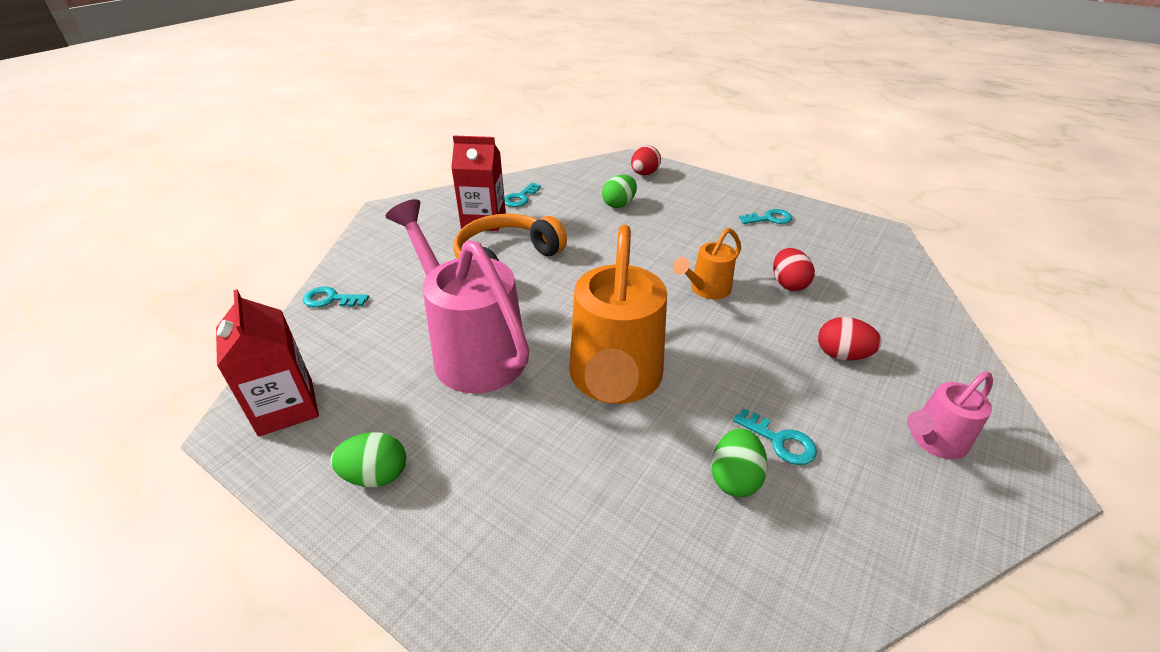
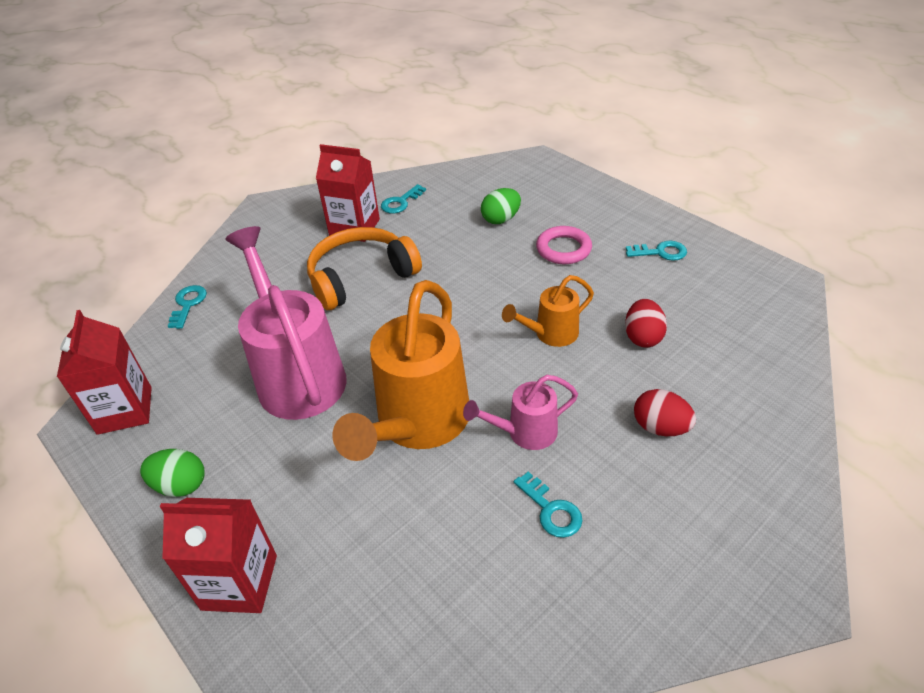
camera: 15 degrees right, 5 degrees up
turquoise key [303,287,369,308] -> turquoise key turned 75 degrees clockwise [168,285,207,329]
red egg [631,146,661,175] -> none
green egg [711,428,768,497] -> none
pink watering can [907,371,993,459] -> pink watering can moved to [463,375,578,450]
none -> red carton [160,498,277,613]
none -> pink ring [536,226,592,264]

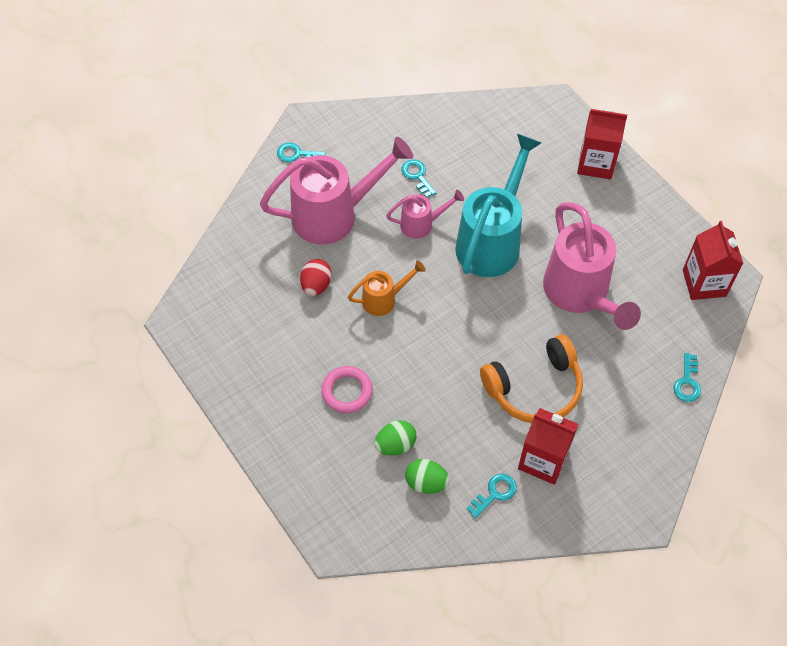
camera: 175 degrees left, 15 degrees up
green egg [140,449,205,497] -> green egg moved to [405,459,450,494]
orange watering can [333,280,469,461] -> turquoise watering can [455,134,541,277]
turquoise key [626,241,687,261] -> turquoise key moved to [277,142,325,162]
red egg [634,389,696,436] -> pink watering can [260,137,413,244]

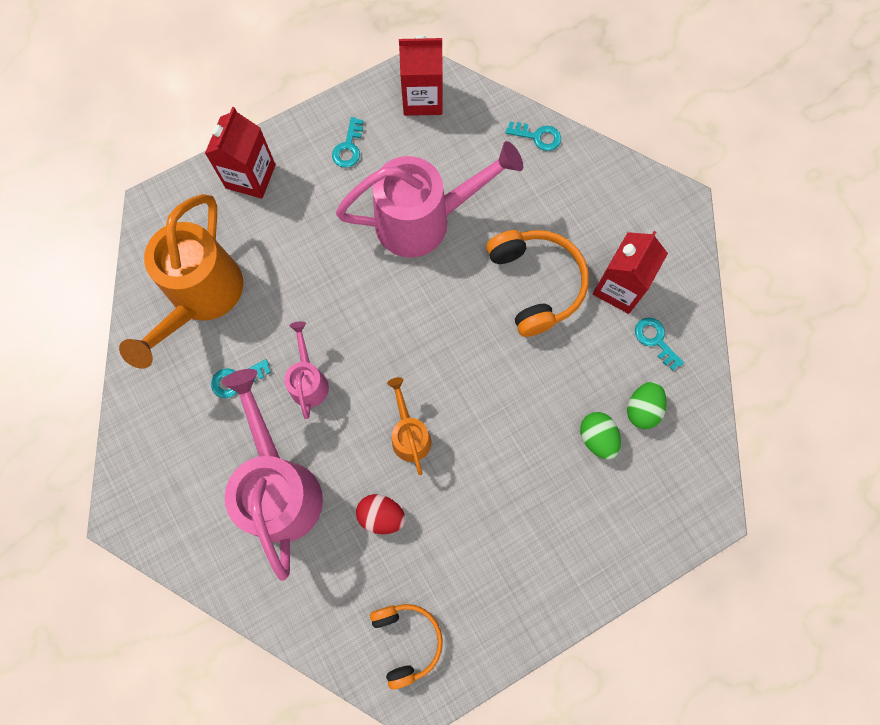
camera: 85 degrees left, 15 degrees up
turquoise key [277,142,325,162] -> turquoise key moved to [332,117,363,168]
pink ring [321,366,373,413] -> none
turquoise watering can [455,134,541,277] -> none
none -> orange watering can [119,194,243,369]
none -> orange headphones [370,604,443,689]

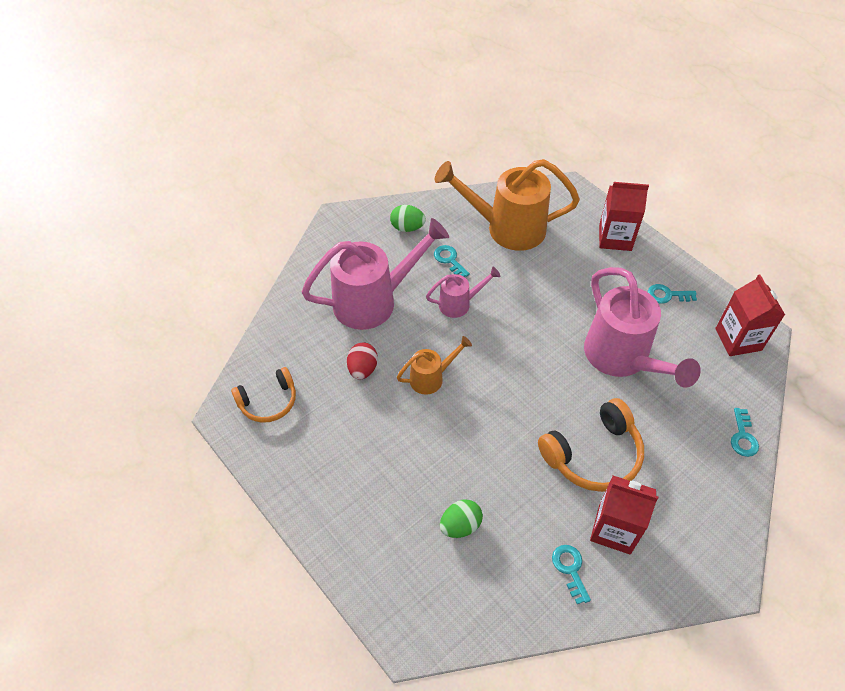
camera: 80 degrees right, 20 degrees down
green egg [627,382,667,429] -> green egg moved to [390,205,426,232]
turquoise key [635,317,684,371] -> turquoise key turned 60 degrees counterclockwise [552,545,591,604]

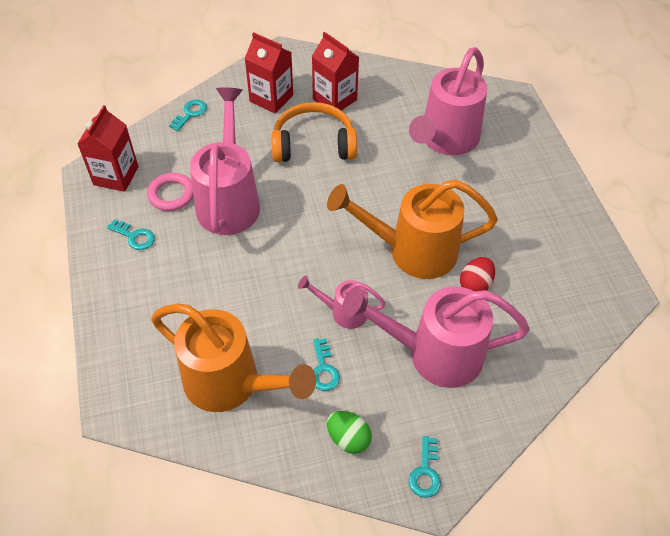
camera: 155 degrees left, 0 degrees up
orange headphones [231,367,296,423] -> none
orange watering can [397,336,472,395] -> orange watering can [327,180,498,279], size x1.99
green egg [440,500,483,538] -> pink watering can [409,47,488,155]
turquoise key [552,545,591,604] -> turquoise key moved to [409,436,441,498]
red carton [599,182,649,251] -> red carton moved to [245,32,293,113]
none -> pink ring [147,173,193,211]

